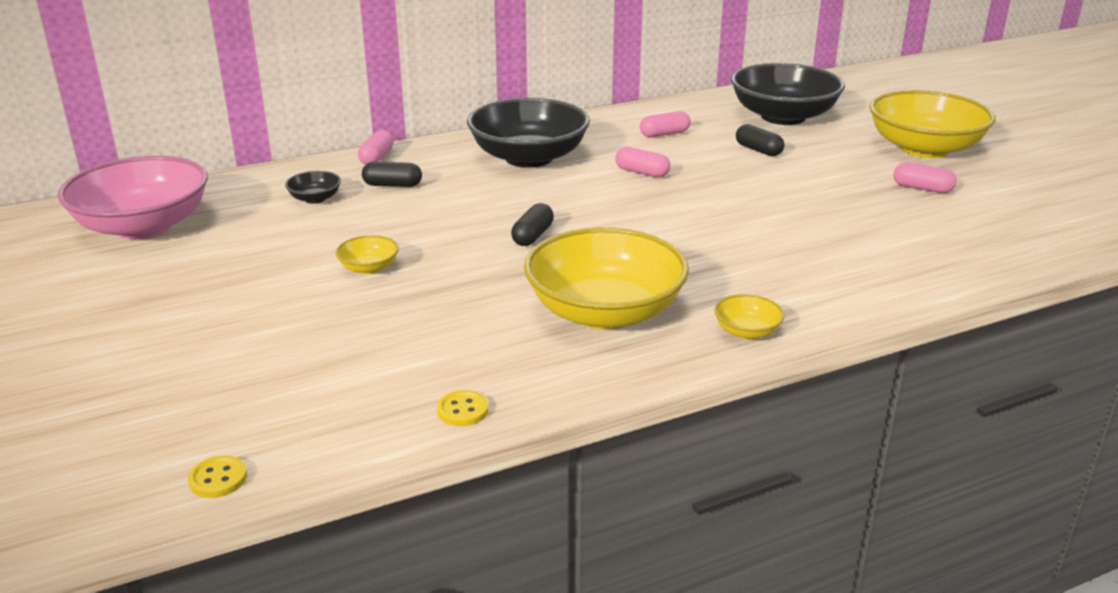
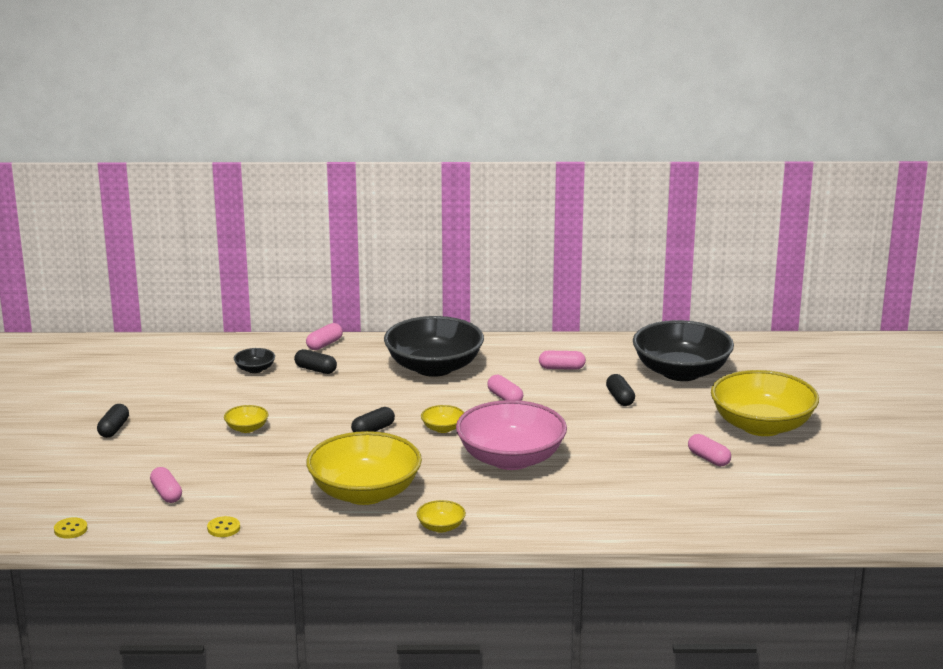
camera: 25 degrees right, 5 degrees down
pink bowl [58,156,208,239] -> pink bowl moved to [456,400,567,470]
none -> black capsule [97,404,129,438]
none -> pink capsule [150,467,182,503]
none -> yellow bowl [421,405,464,433]

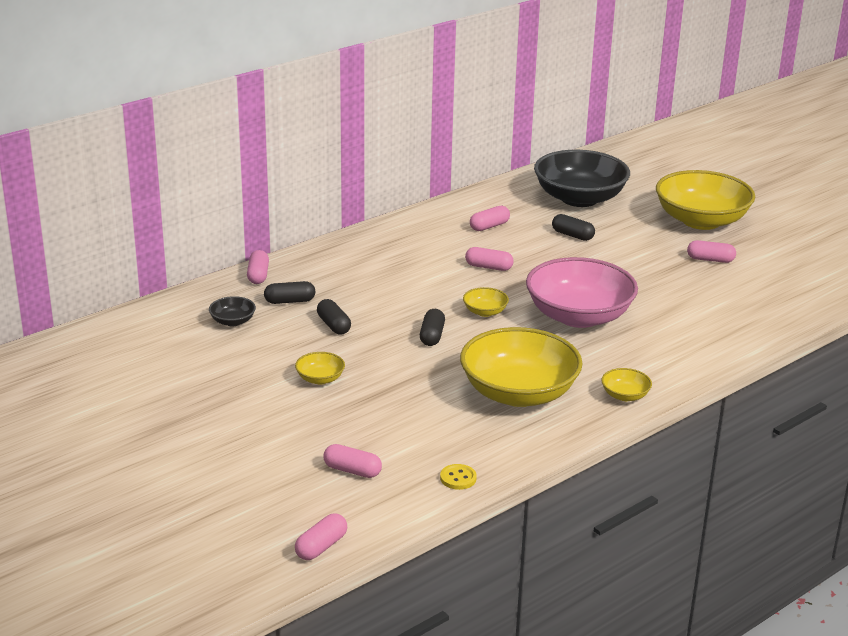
camera: 40 degrees left, 5 degrees up
yellow button [54,517,87,539] -> pink capsule [295,513,347,560]
black capsule [97,404,129,438] -> black capsule moved to [317,299,351,335]
black bowl [384,316,484,377] -> none

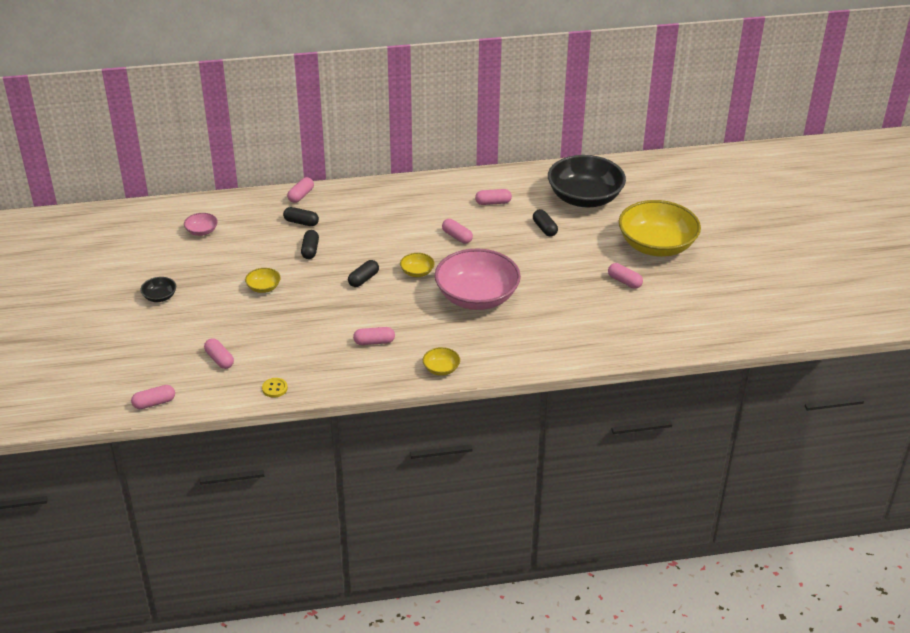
camera: 30 degrees right, 10 degrees up
black bowl [209,296,256,326] -> black bowl moved to [140,277,176,302]
yellow bowl [460,327,582,407] -> pink capsule [353,327,395,345]
none -> pink bowl [184,213,217,236]

